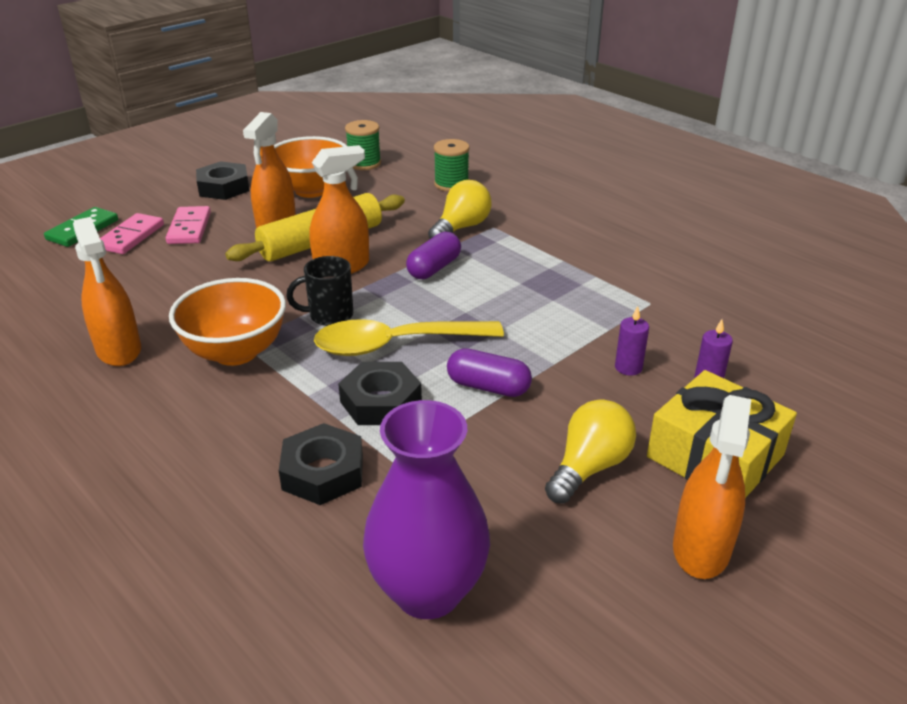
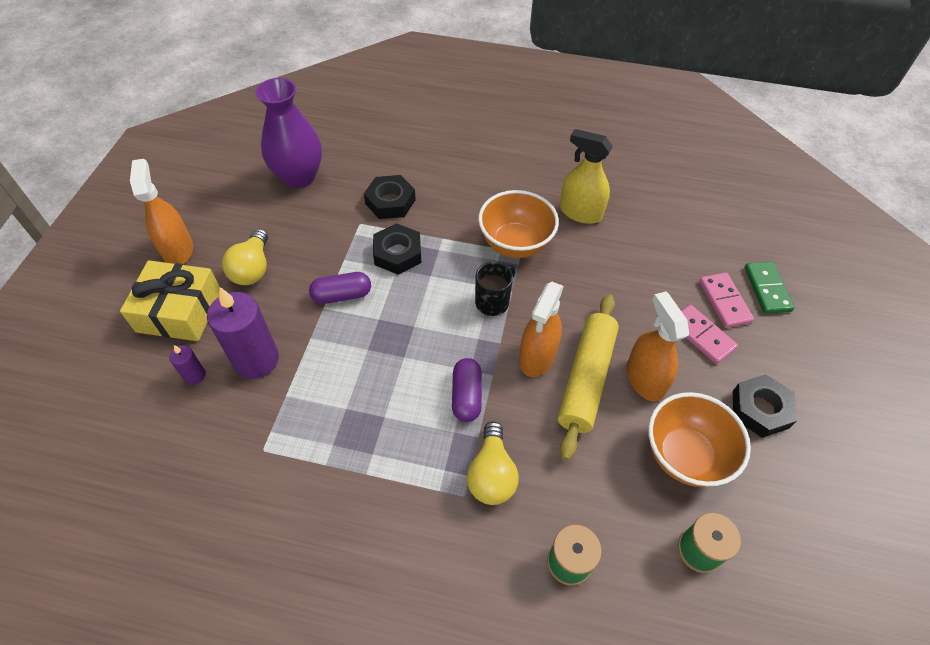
camera: 145 degrees right, 20 degrees up
orange spray bottle [73,217,141,366] -> yellow spray bottle [560,129,613,224]
yellow spoon [314,319,504,356] -> none
purple candle [615,306,649,376] -> purple candle [207,287,279,379], size x2.12

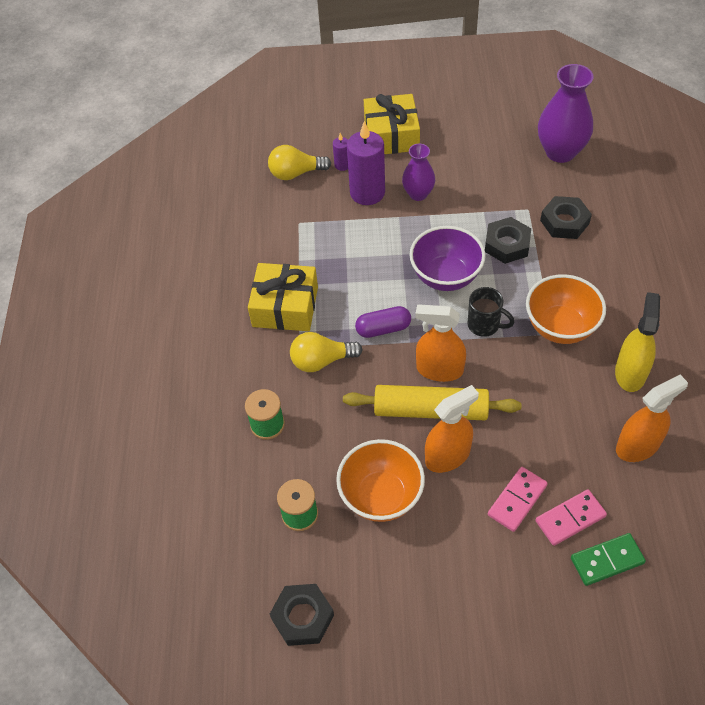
camera: 80 degrees right, 0 degrees up
orange spray bottle [130,159,193,264] -> orange spray bottle moved to [616,375,688,462]
yellow light bulb [222,229,268,285] -> yellow light bulb moved to [268,145,331,180]
purple capsule [309,272,371,304] -> none
black nut [733,374,797,438] -> black nut moved to [270,584,334,646]
none -> yellow gift [248,263,318,331]
none -> purple vase [402,144,435,201]
none -> purple bowl [409,226,486,291]

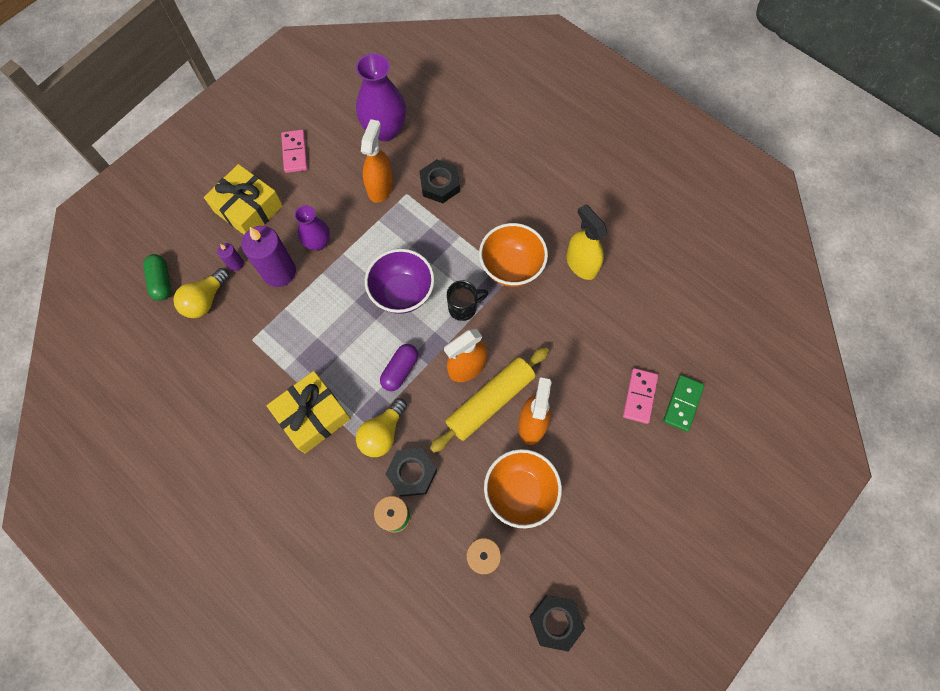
camera: 50 degrees left, 15 degrees up
black nut [485,217,531,264] -> black nut moved to [385,448,437,497]
pink domino [488,467,548,532] -> pink domino moved to [281,130,308,173]
orange spray bottle [616,375,688,462] -> orange spray bottle moved to [361,119,393,203]
none -> green capsule [143,254,171,301]

